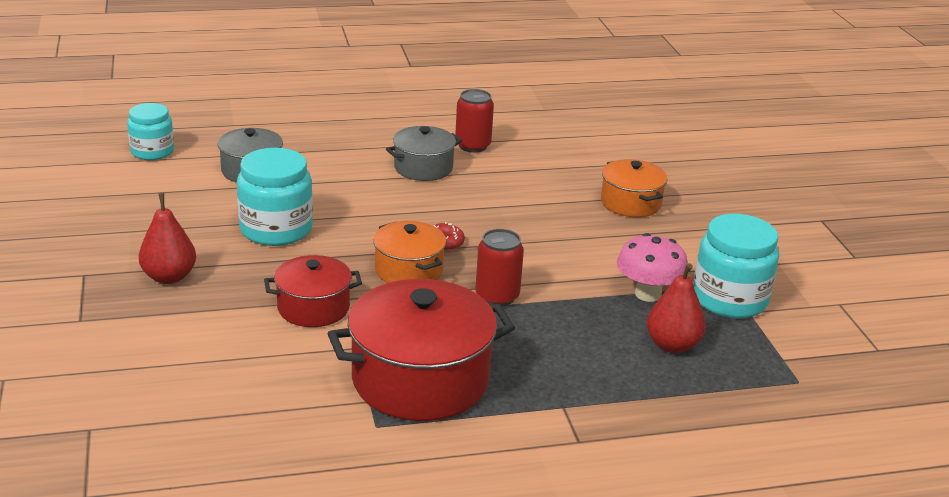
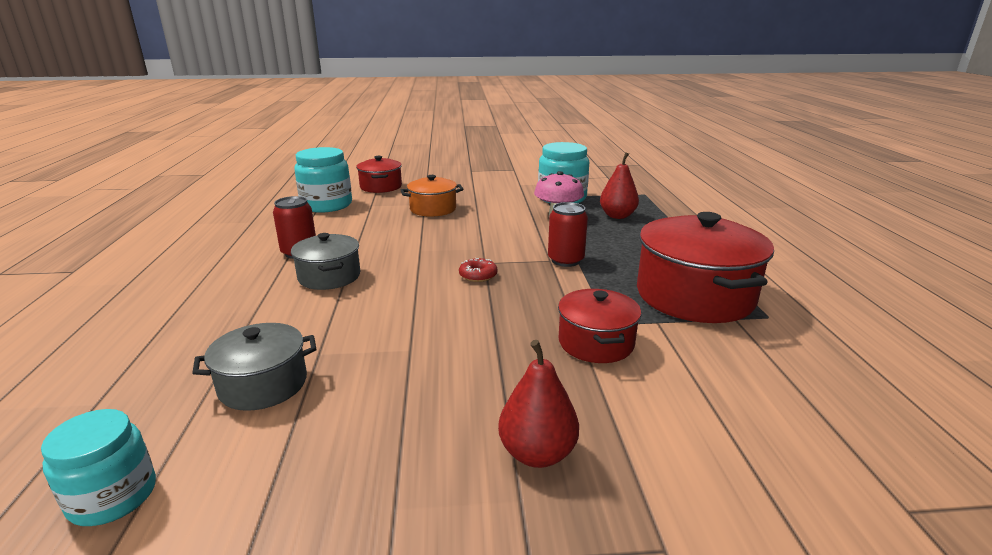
camera: 80 degrees left, 5 degrees down
turquoise jar [237,148,313,246] -> turquoise jar moved to [294,147,352,213]
orange pot [373,221,446,283] -> none
none -> red pot [356,156,402,193]

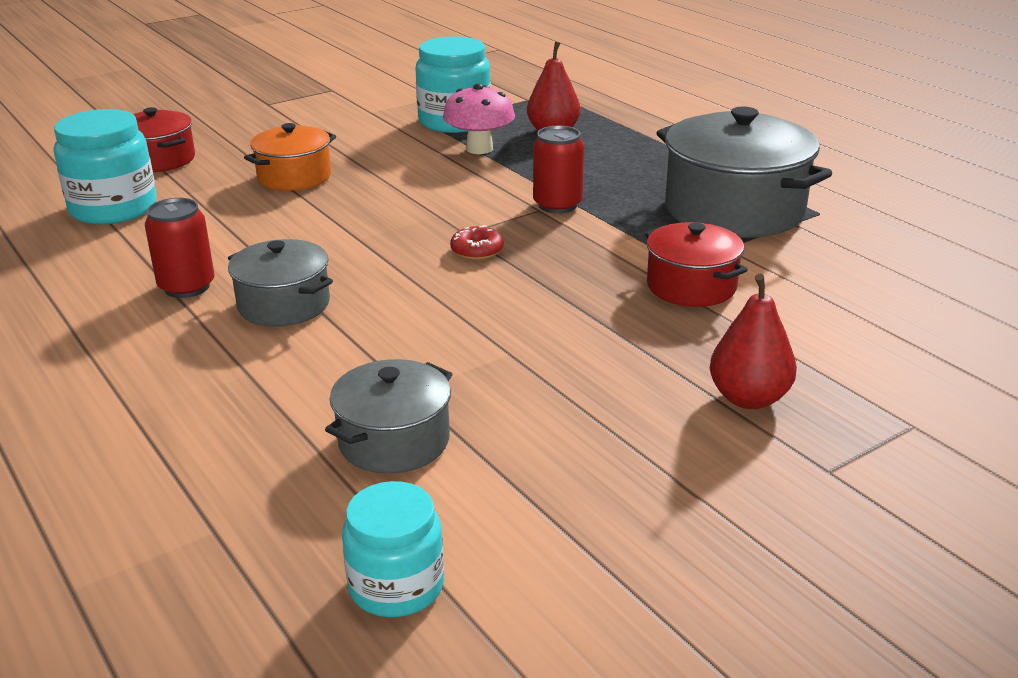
camera: 30 degrees left, 5 degrees up
red pot [637,212,774,323] -> grey pot [656,106,832,238]

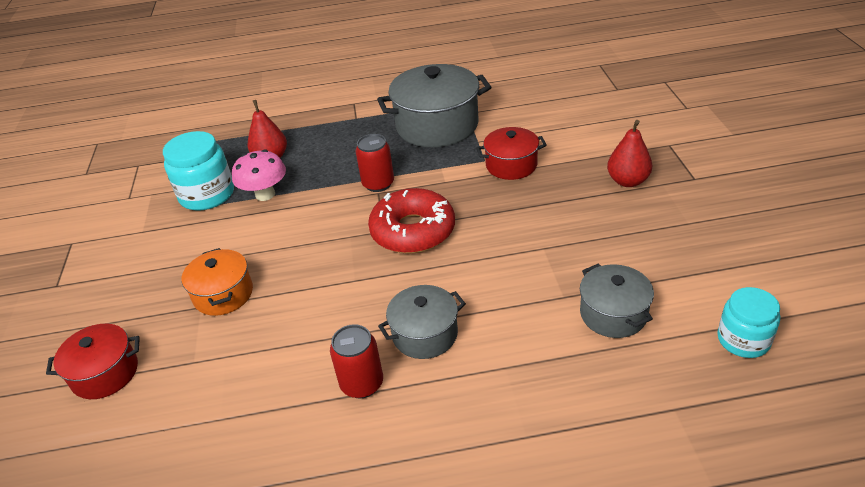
camera: 60 degrees left, 10 degrees up
turquoise jar [54,109,157,224] -> none
red donut [450,226,504,260] -> red donut [368,188,455,254], size x2.40

